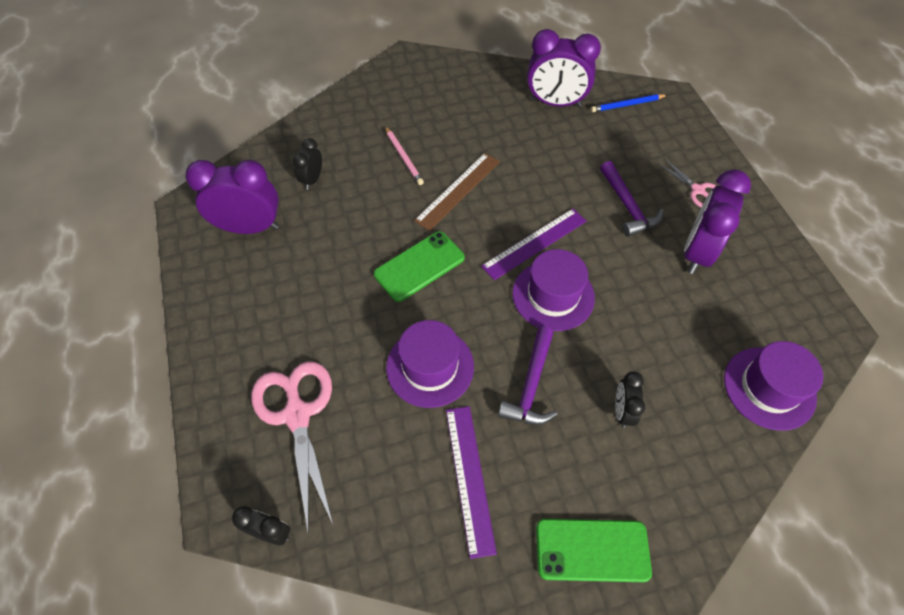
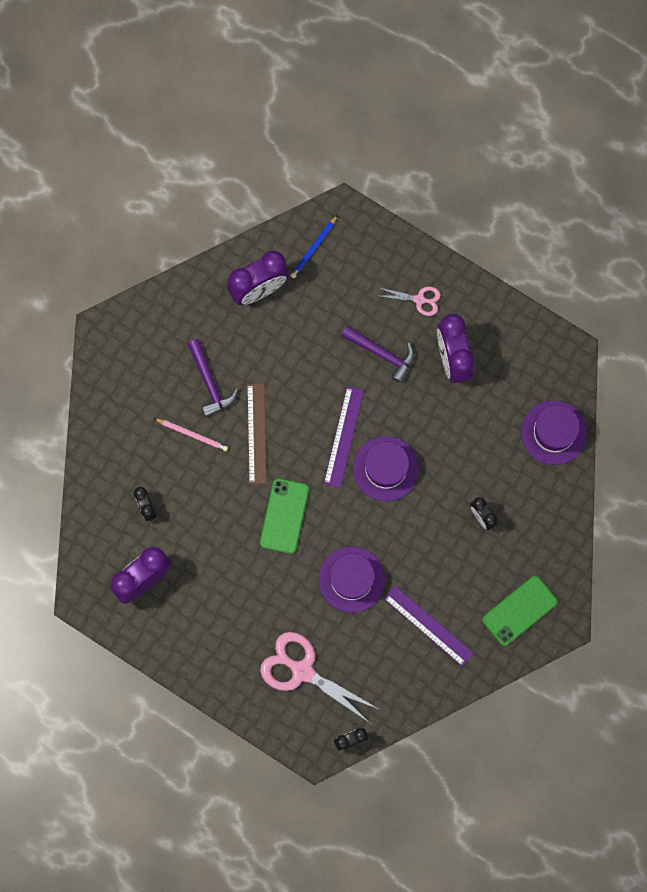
camera: 40 degrees left, 20 degrees up
purple hammer [498,327,558,425] -> purple hammer moved to [187,339,238,417]

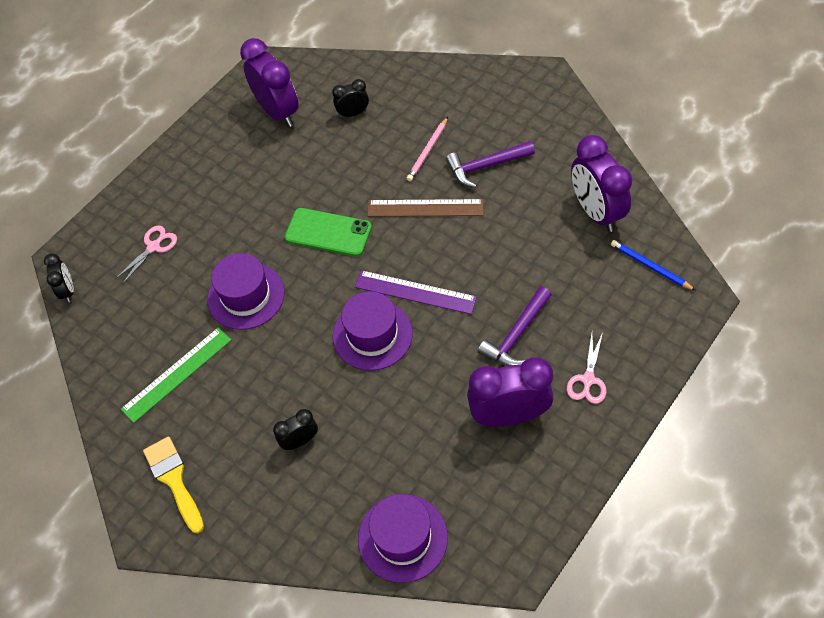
camera: 100 degrees right, 20 degrees down
pink scissors [260,632,378,723] -> pink scissors [115,225,177,284], size x0.53
purple ruler [384,585,474,667] -> green ruler [121,327,231,423]
green phone [482,576,558,646] -> yellow brush [143,436,204,533]

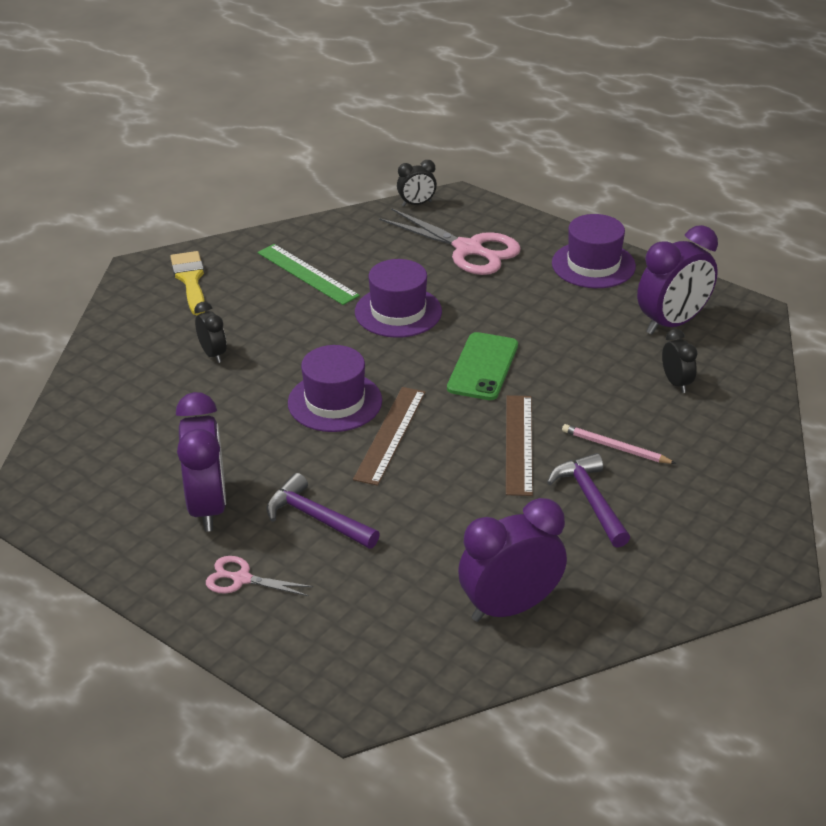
camera: 85 degrees right, 20 degrees down
pink scissors [115,225,177,284] -> pink scissors [379,208,521,275], size x1.90
yellow brush [143,436,204,533] -> yellow brush turned 75 degrees counterclockwise [170,251,205,315]
purple ruler [355,270,477,314] -> brown ruler [353,387,426,486]
purple hat [358,494,448,583] -> purple hat moved to [552,214,636,288]
blue pencil [611,240,696,291] -> none

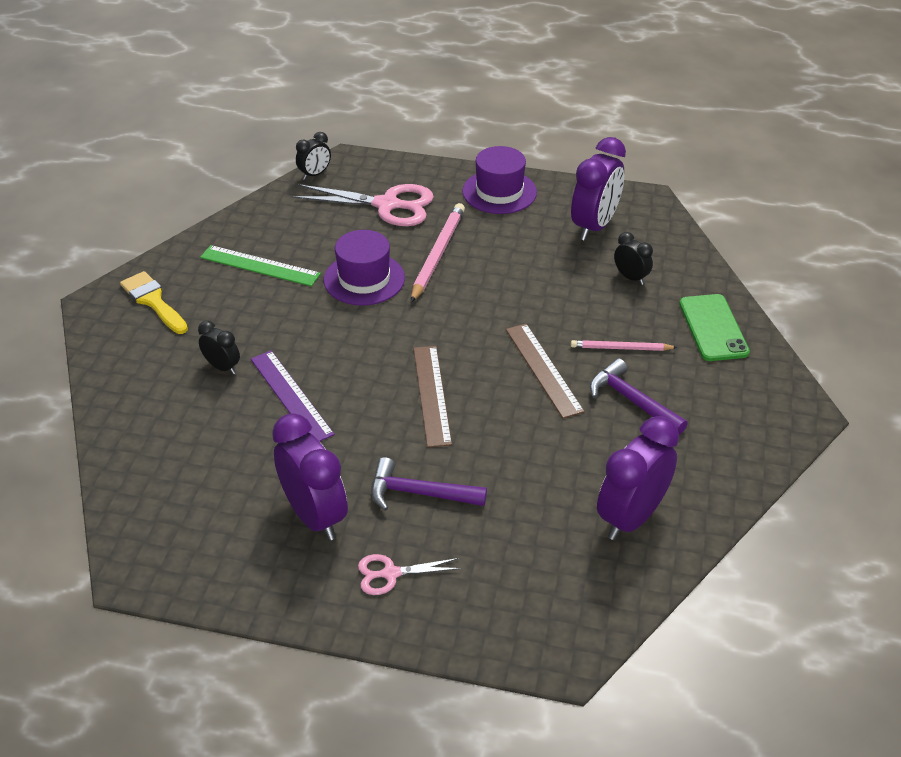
camera: 25 degrees left, 5 degrees up
purple hat [288,345,382,432] -> none
green phone [447,332,518,400] -> green phone moved to [679,294,750,361]
none -> purple ruler [251,350,335,442]
none -> pink pencil [411,203,465,302]

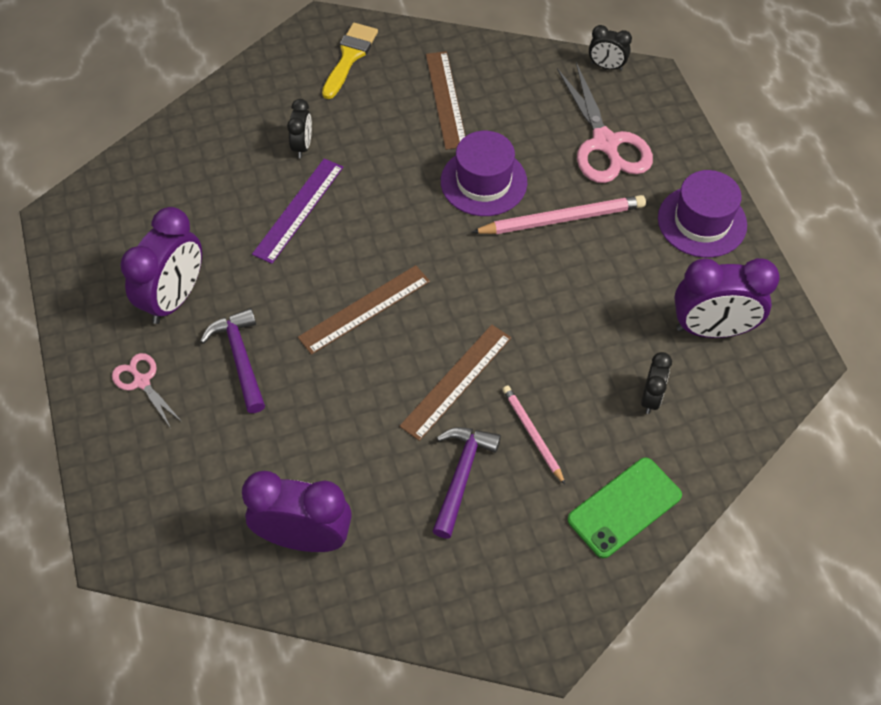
camera: 60 degrees right, 15 degrees up
green ruler [200,245,321,286] -> brown ruler [426,51,465,150]

